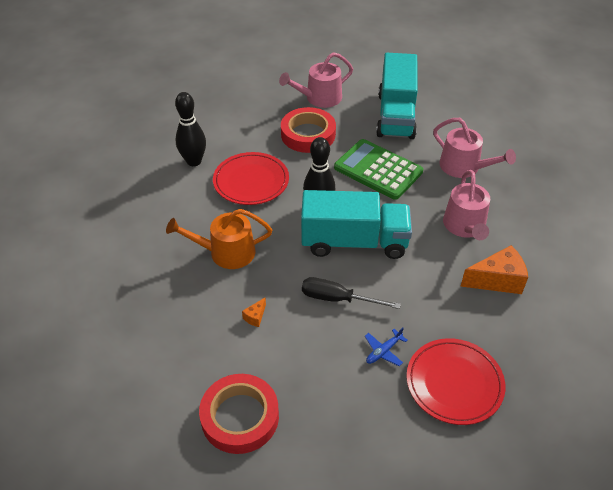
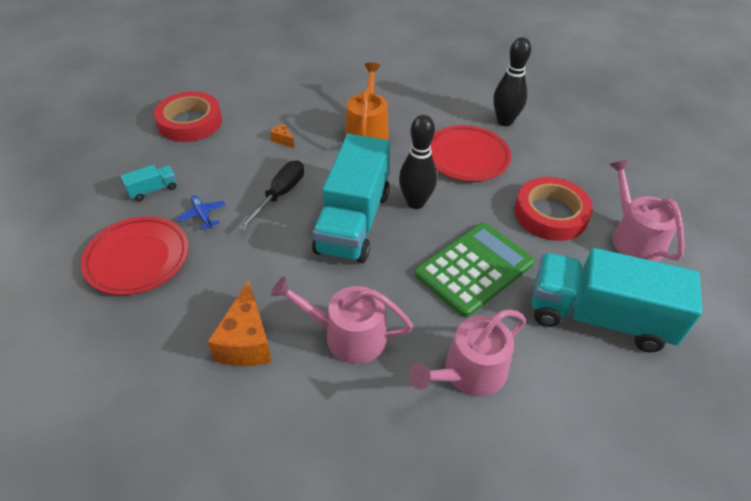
camera: 100 degrees right, 0 degrees up
none -> turquoise truck [121,165,177,201]

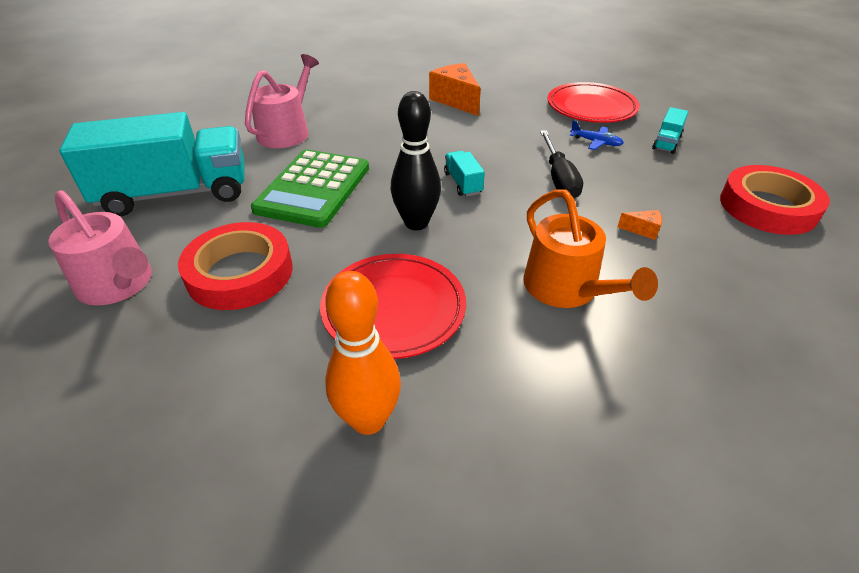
camera: 150 degrees right, 5 degrees down
pink watering can [271,276,413,364] -> none
turquoise truck [312,134,390,263] -> turquoise truck [444,151,485,196], size x0.40
black bowling pin [493,37,531,126] -> orange bowling pin [325,271,401,435]

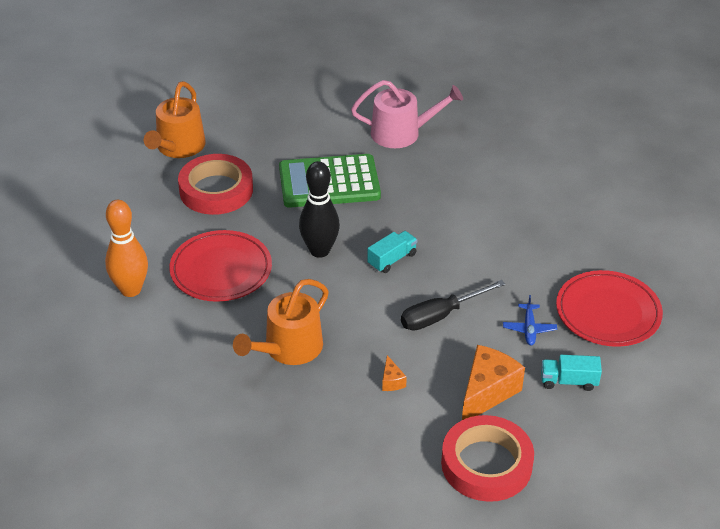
camera: 65 degrees right, 0 degrees up
pink watering can [48,190,152,305] -> orange watering can [144,81,206,158]
turquoise truck [59,112,244,216] -> none
orange cheese [429,63,481,116] -> orange cheese moved to [462,345,525,420]

